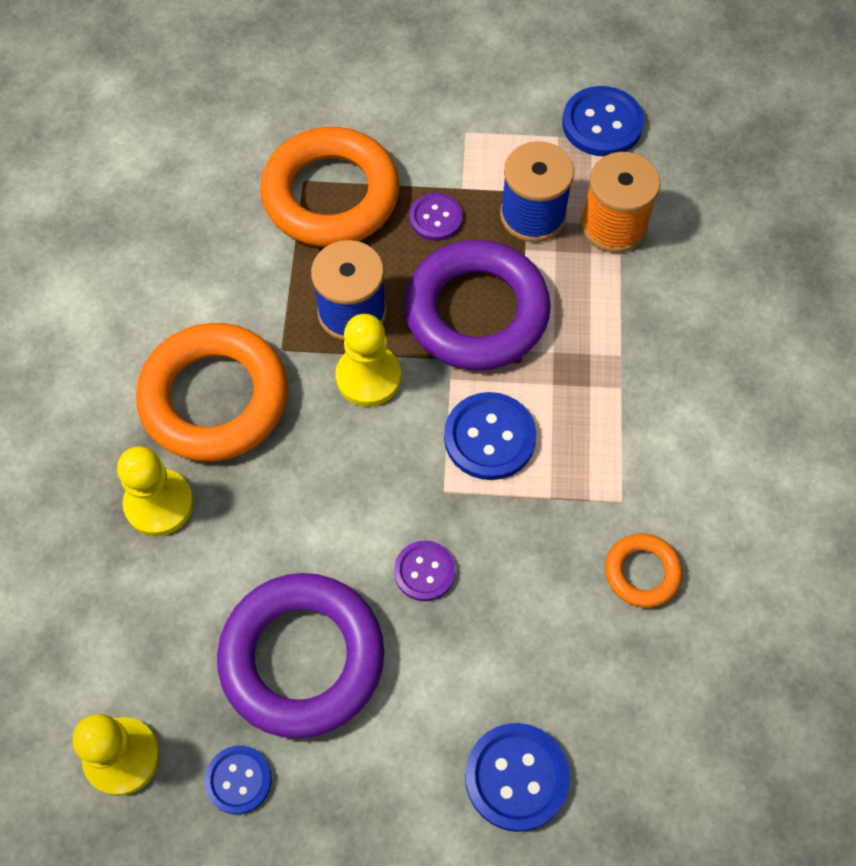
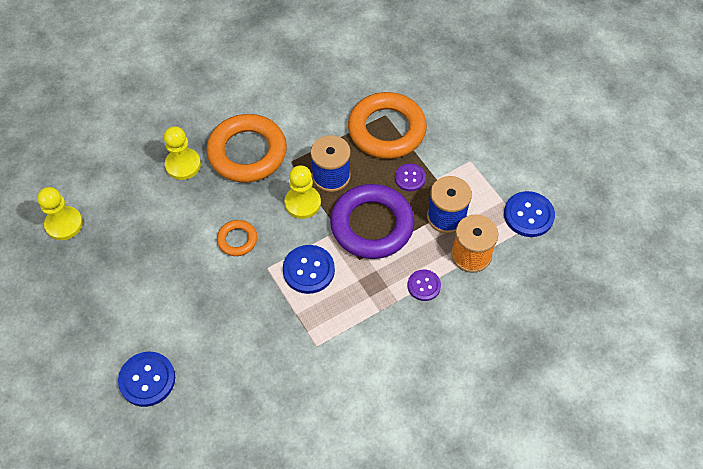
camera: 55 degrees right, 5 degrees down
blue button [205,745,272,814] -> none
purple ring [217,573,384,738] -> none
purple button [394,541,455,601] -> purple button moved to [408,269,441,301]
orange ring [605,533,682,608] -> orange ring moved to [217,220,257,256]

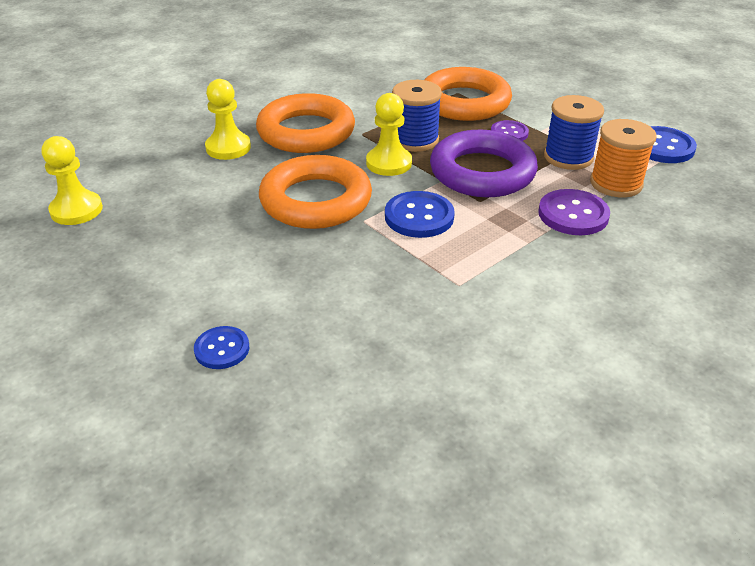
camera: 10 degrees left, 20 degrees down
blue button [118,352,175,407] -> blue button [194,326,249,369], size x0.64
orange ring [217,220,257,256] -> orange ring [259,155,372,229], size x2.08
purple button [408,269,441,301] -> purple button [538,189,610,235], size x1.57

